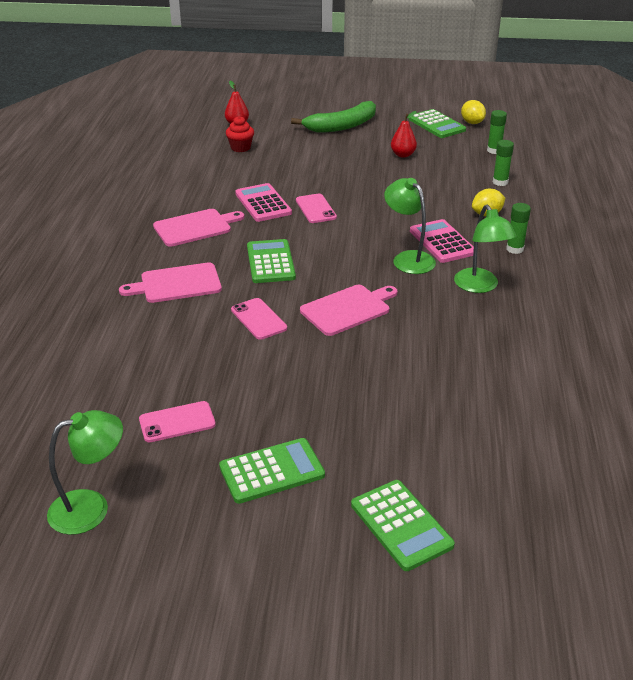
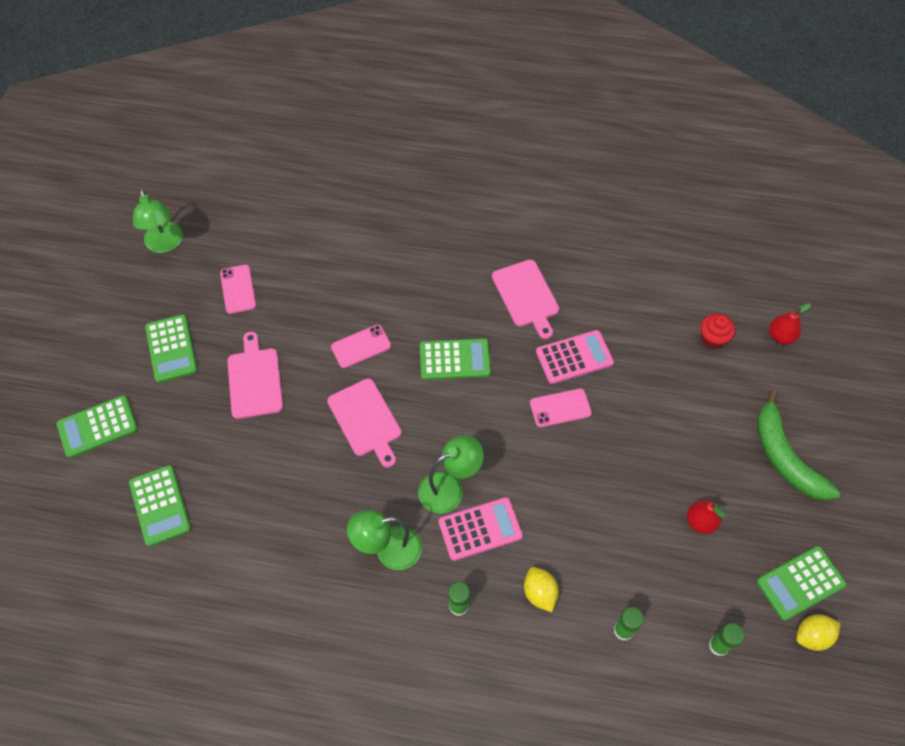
camera: 95 degrees right, 25 degrees up
pink cutting board [119,262,222,303] -> pink cutting board moved to [227,332,283,419]
none -> green calculator [129,465,191,547]

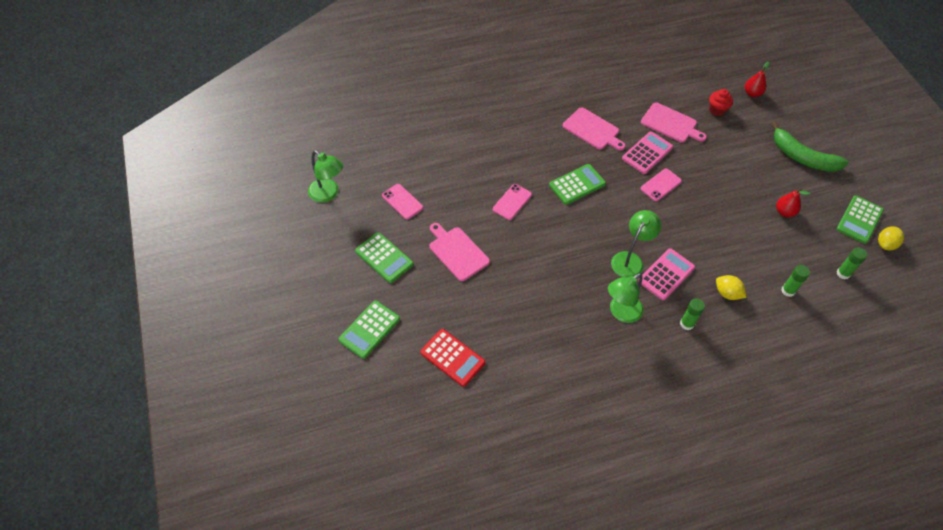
camera: 30 degrees left, 5 degrees down
green calculator [129,465,191,547] -> red calculator [420,329,485,387]
pink cutting board [327,378,402,468] -> pink cutting board moved to [641,102,707,143]

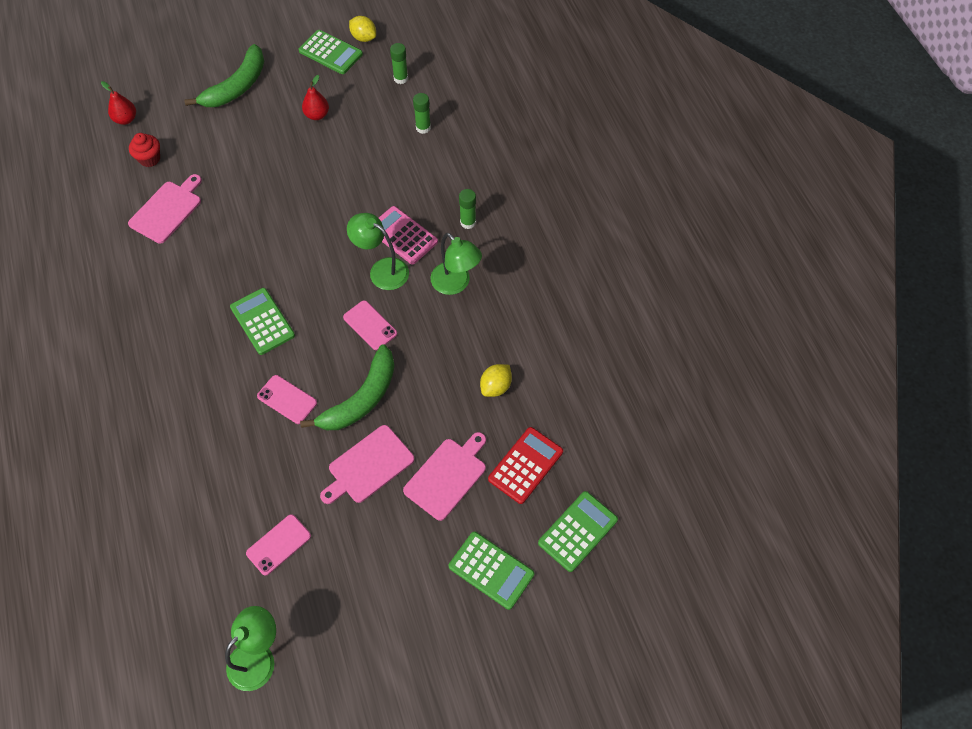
camera: 90 degrees left, 5 degrees up
green calculator [355,232,414,283] -> green calculator moved to [538,491,618,572]
pink cutting board [563,107,626,151] -> pink cutting board moved to [403,432,486,521]
pink calculator [622,132,673,174] -> none
pink phone [641,169,682,201] -> pink phone moved to [343,300,397,350]
yellow lemon [716,275,747,300] -> yellow lemon moved to [480,364,512,397]
none -> green banana [300,344,395,430]

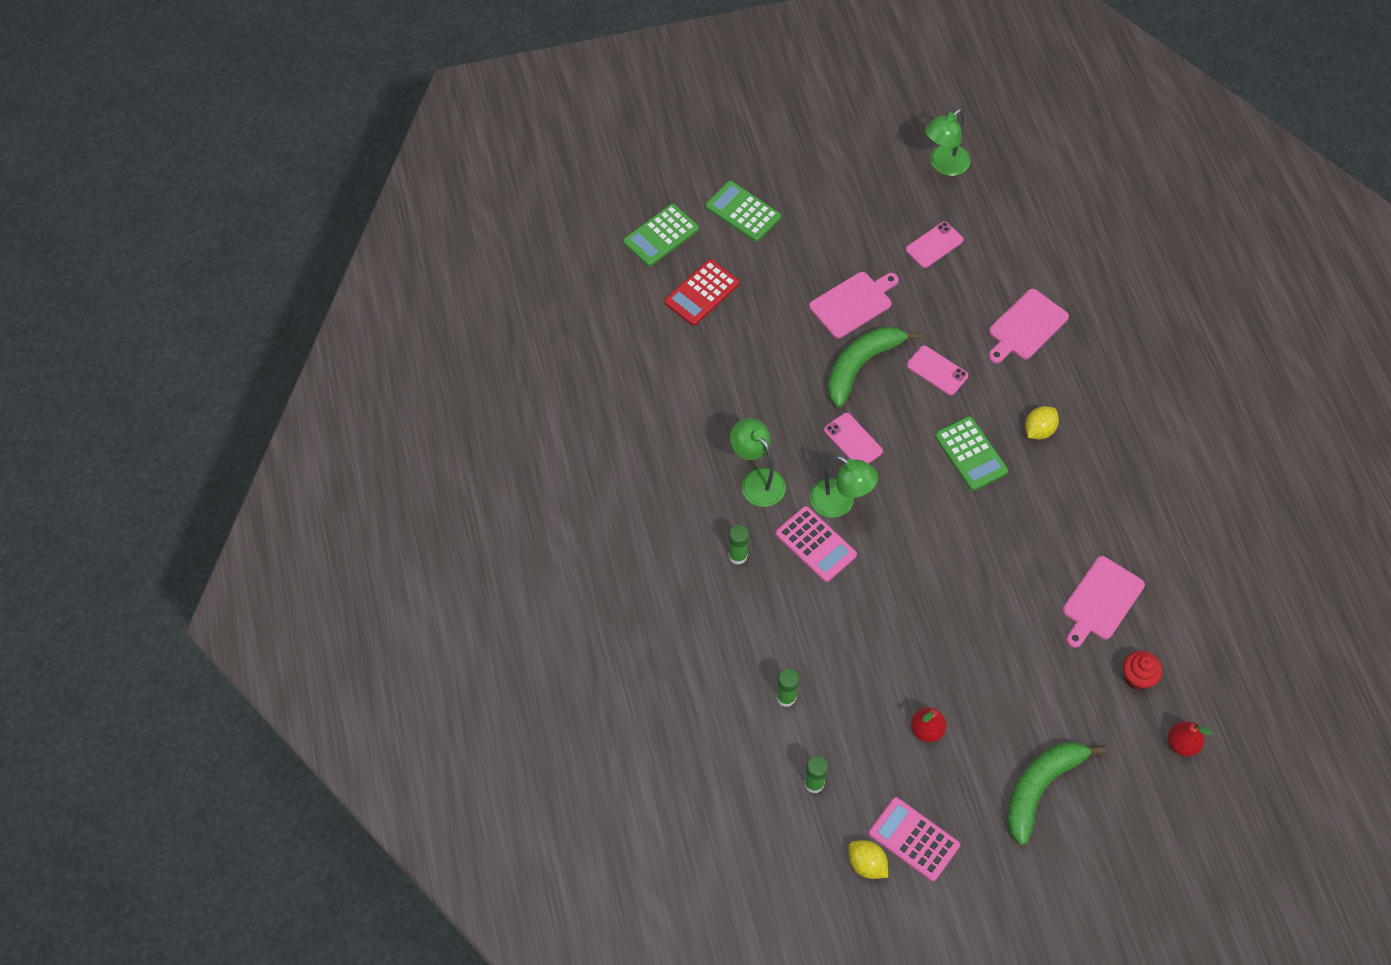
camera: 175 degrees left, 0 degrees up
green calculator [299,30,363,74] -> pink calculator [868,797,960,882]
pink cutting board [403,432,486,521] -> pink cutting board moved to [988,289,1069,364]
yellow lemon [480,364,512,397] -> yellow lemon moved to [1025,406,1059,440]

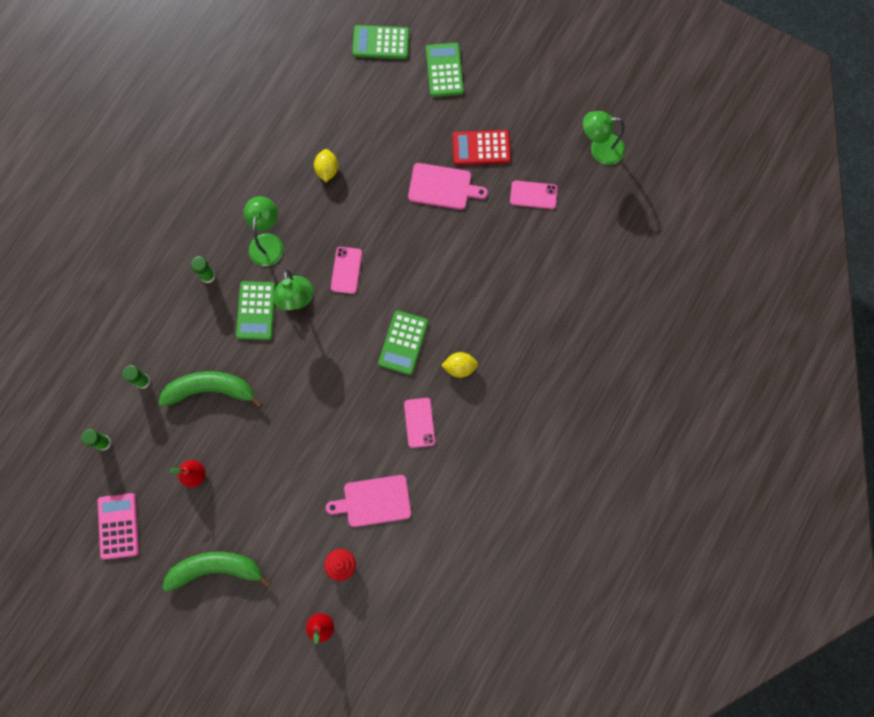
camera: 45 degrees right, 15 degrees up
red calculator [664,259,739,326] -> red calculator moved to [452,130,511,165]
pink calculator [775,506,857,582] -> green calculator [236,281,276,340]
green banana [827,326,921,408] -> green banana moved to [159,371,263,409]
yellow lemon [849,840,888,879] -> yellow lemon moved to [314,149,338,182]
pink phone [907,345,968,395] -> pink phone moved to [404,398,435,448]
pink cutting board [988,289,1069,364] -> none

